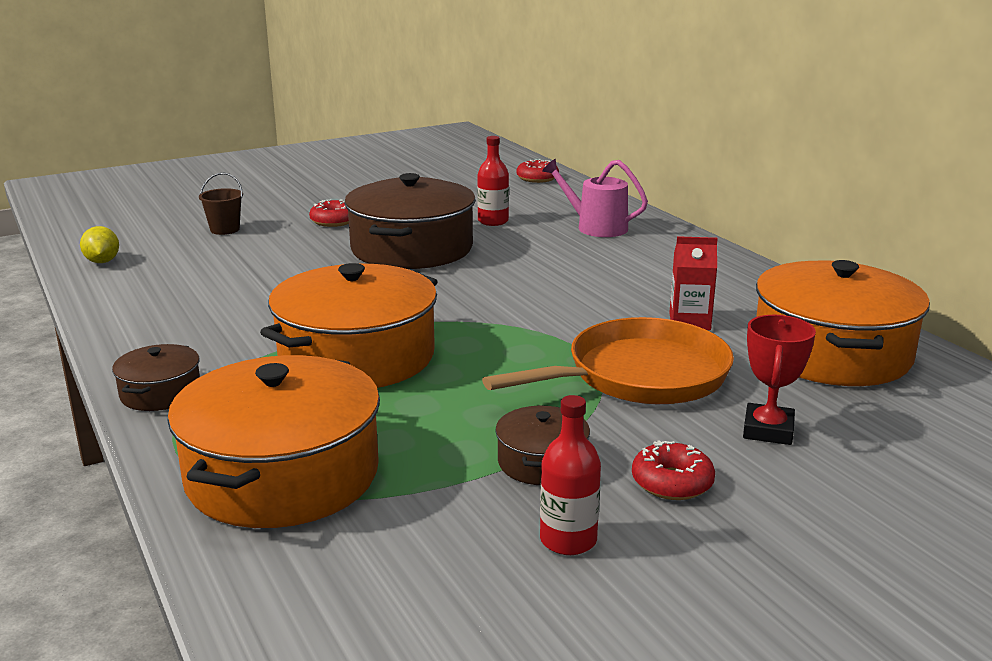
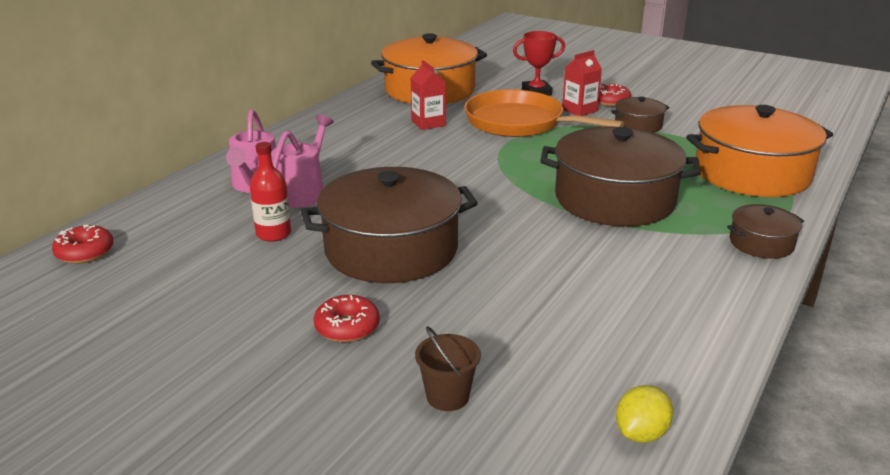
camera: 120 degrees left, 5 degrees up
orange pot [260,263,438,388] -> brown pot [540,126,701,227]
red bottle [540,395,601,555] -> none
none -> pink watering can [271,114,334,208]
none -> red carton [562,50,602,116]

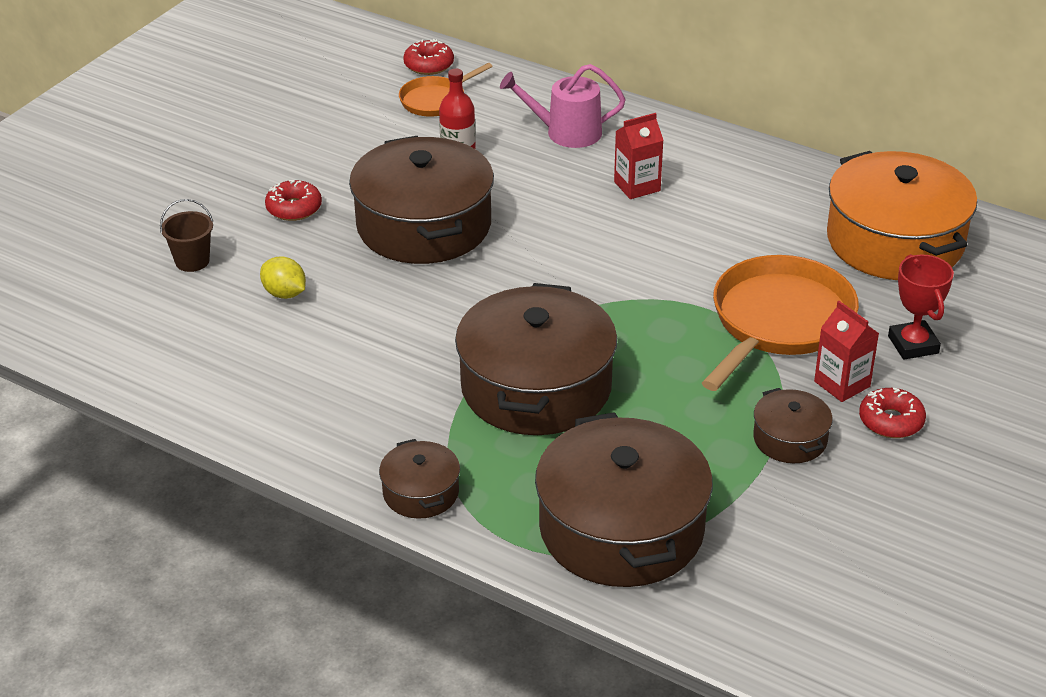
camera: 90 degrees right, 10 degrees up
pink watering can [271,114,334,208] -> none
red carton [411,60,446,130] -> red carton moved to [614,113,664,199]
yellow lemon [616,385,673,443] -> yellow lemon moved to [260,256,306,299]
orange pot [686,105,833,197] -> brown pot [535,412,713,587]
none -> orange pan [399,63,493,117]

